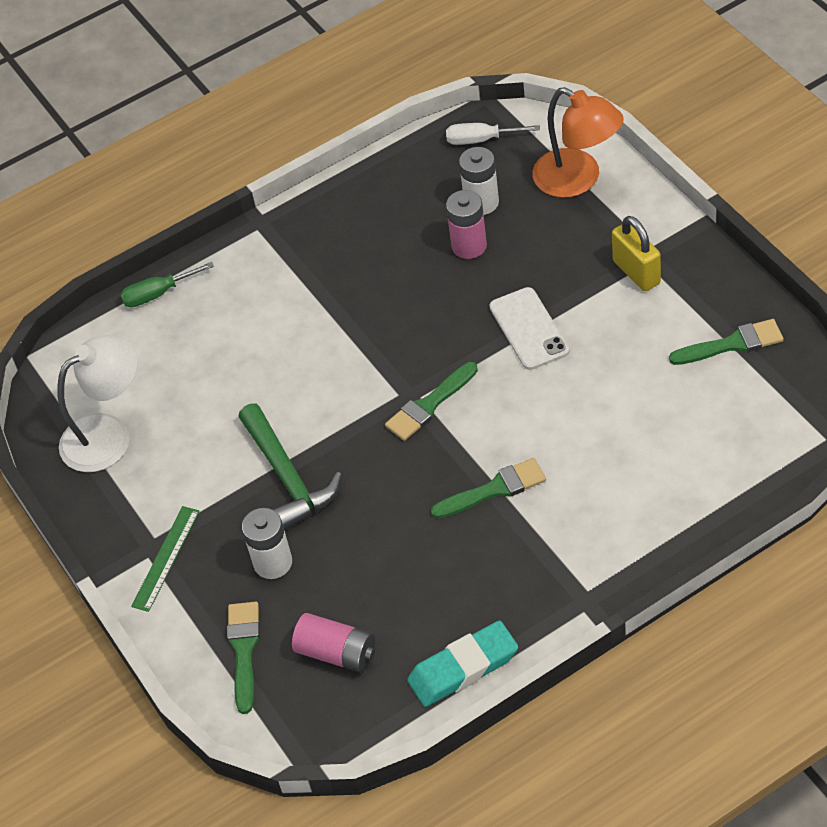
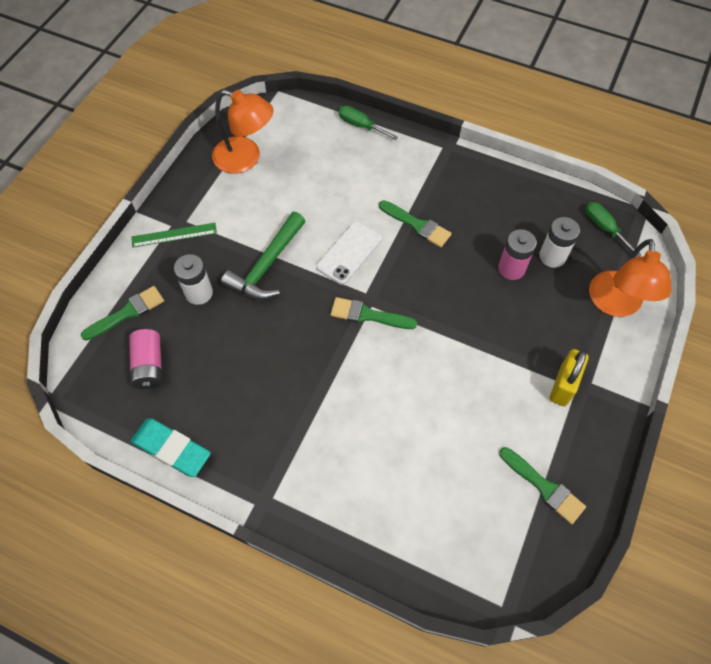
camera: 50 degrees right, 10 degrees up
white lamp [57,335,138,472] -> orange lamp [212,90,274,174]
green brush [431,458,546,519] -> green brush moved to [379,200,452,248]
white screwdriver [446,123,540,145] -> green screwdriver [586,202,641,257]
white phone [489,287,569,370] -> white phone moved to [316,221,382,285]

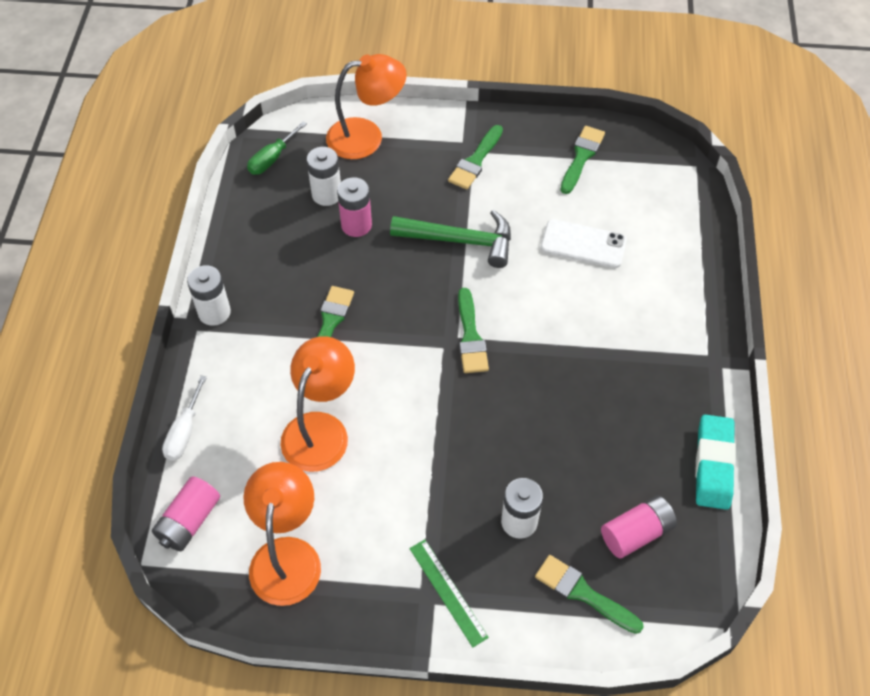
camera: 110 degrees left, 5 degrees down
green hammer [221,212,305,300] -> green hammer moved to [390,210,511,268]
white phone [316,221,382,285] -> white phone moved to [541,219,627,268]
green screwdriver [339,106,398,140] -> white screwdriver [162,375,207,461]
yellow padlock [550,349,589,406] -> green brush [448,125,503,190]
none -> pink battery [152,476,220,551]
none -> white battery [187,265,231,326]
none -> orange lamp [280,336,355,472]

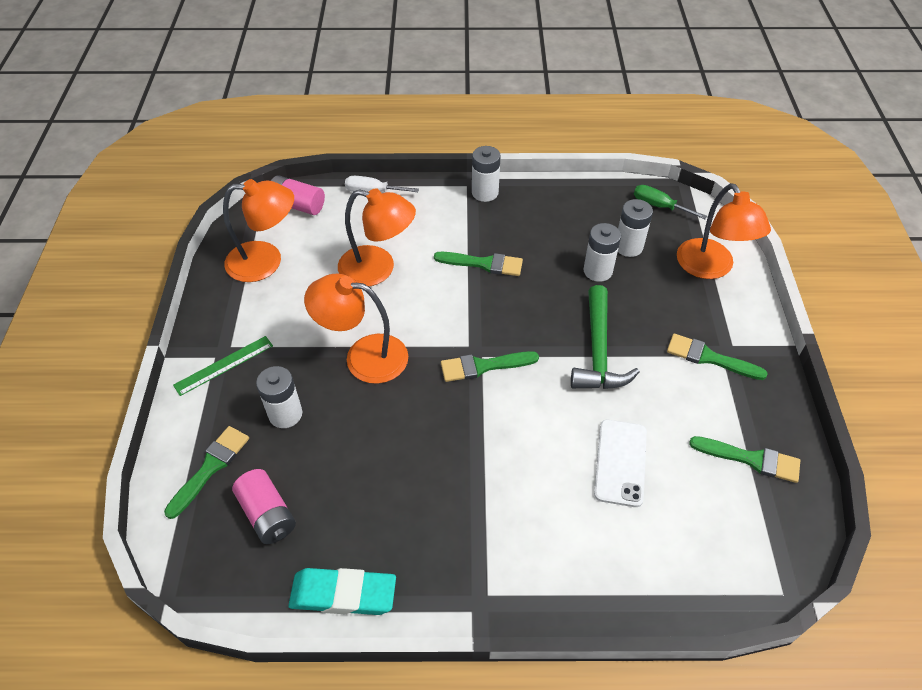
camera: 85 degrees right, 5 degrees down
pink battery [337,177,372,237] -> white battery [583,223,621,282]
none -> orange lamp [304,274,408,384]

